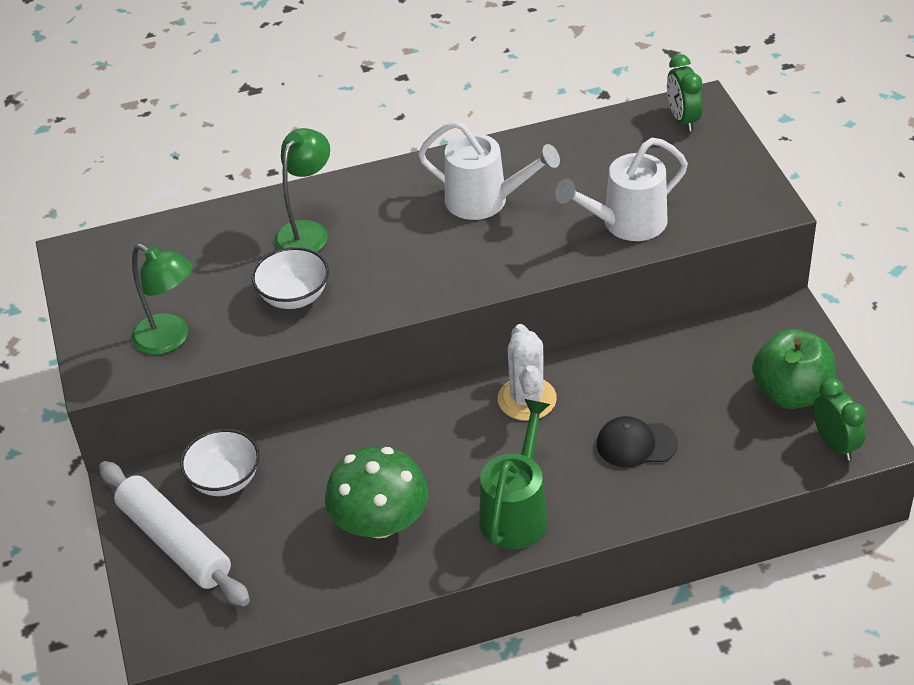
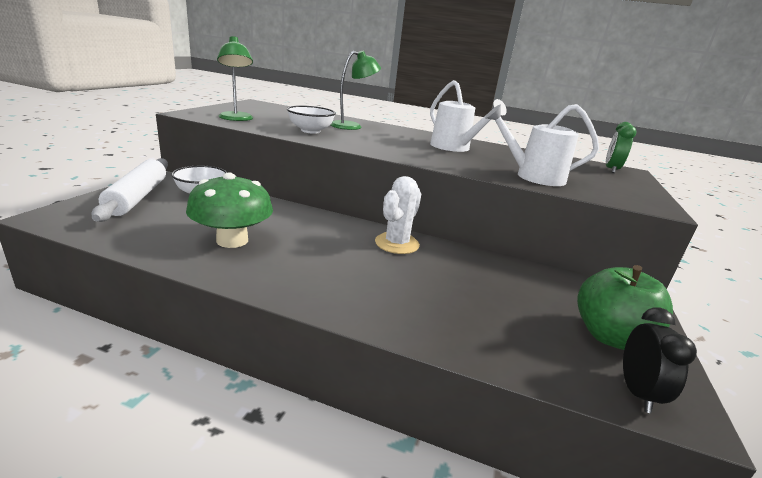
camera: 30 degrees right, 20 degrees down
green watering can [479,399,550,549] -> none
black cap [597,416,678,468] -> none
green clock [813,378,866,461] -> black clock [623,307,697,414]

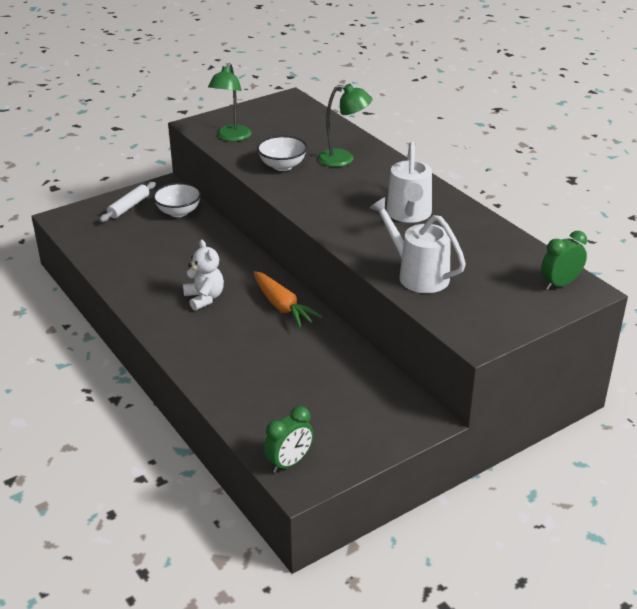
camera: 40 degrees right, 10 degrees up
white rolling pin [91,158,168,222] -> white rolling pin [100,182,156,222], size x0.60
green mushroom [186,173,273,248] -> none
white cactus [375,176,421,254] -> orange carrot [253,271,323,327]
green apple [577,265,673,350] -> none
black clock [623,307,697,414] -> green clock [264,406,314,473]
none -> white teddy bear [183,240,224,311]

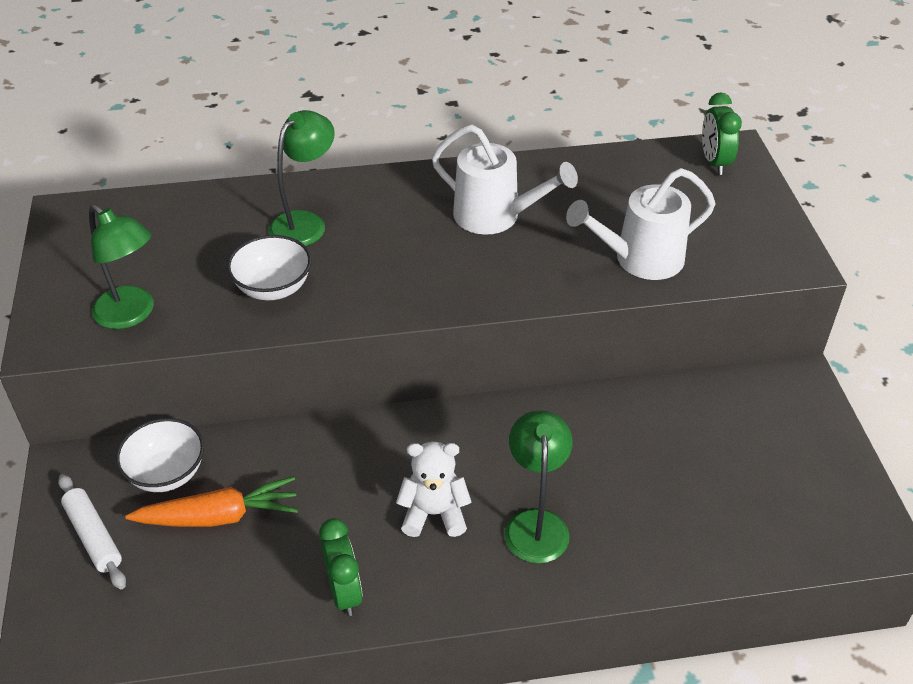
camera: 65 degrees left, 10 degrees up
orange carrot [253,271,323,327] -> orange carrot moved to [125,476,298,527]
green clock [264,406,314,473] -> green clock moved to [319,518,363,616]
none -> green lamp [505,410,573,563]

